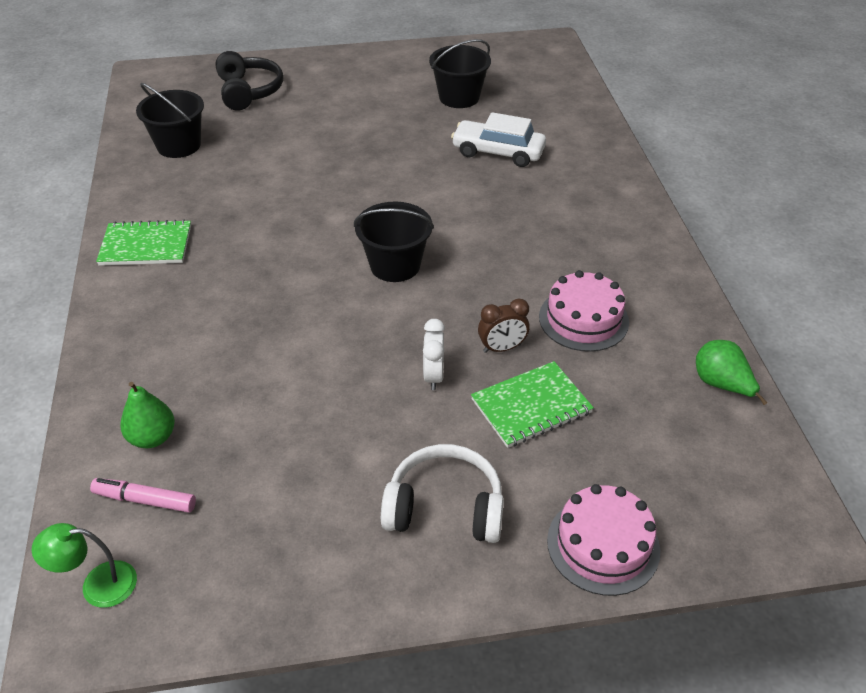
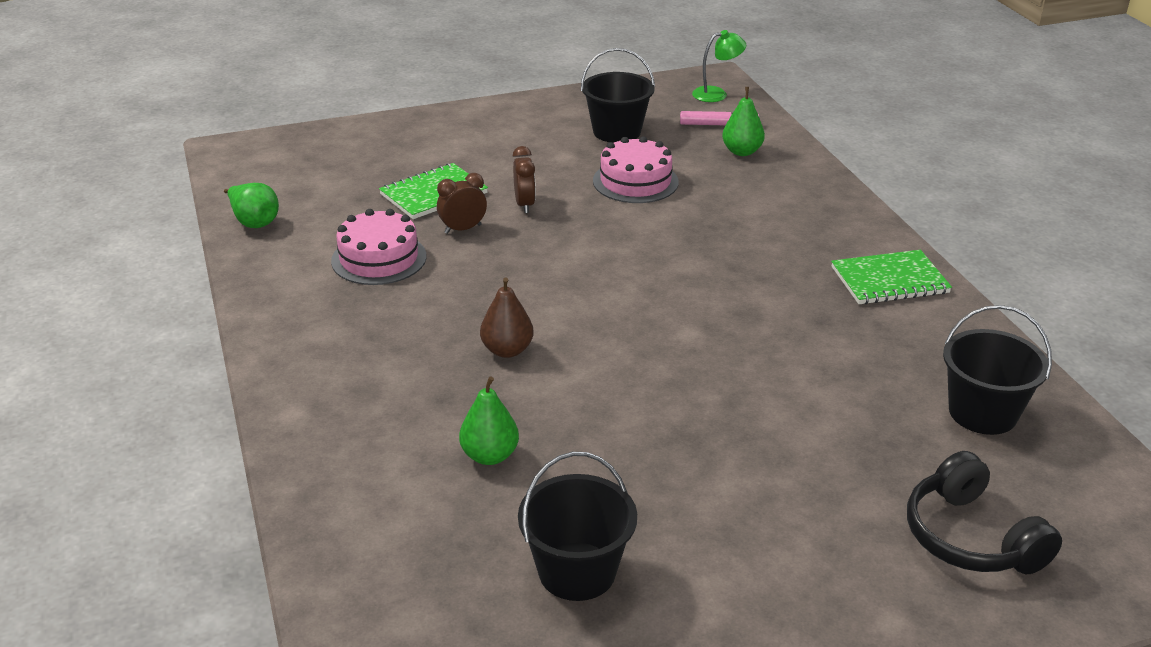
camera: 170 degrees right, 10 degrees down
black bucket [354,202,434,282] -> black bucket moved to [581,48,655,143]
white headphones [381,444,504,543] -> none
white clock [423,319,445,390] -> brown clock [513,146,536,213]
white car [451,112,546,167] -> green pear [459,376,519,465]
pink cake [547,484,660,596] -> pink cake moved to [593,136,679,203]
none -> brown pear [480,278,533,358]

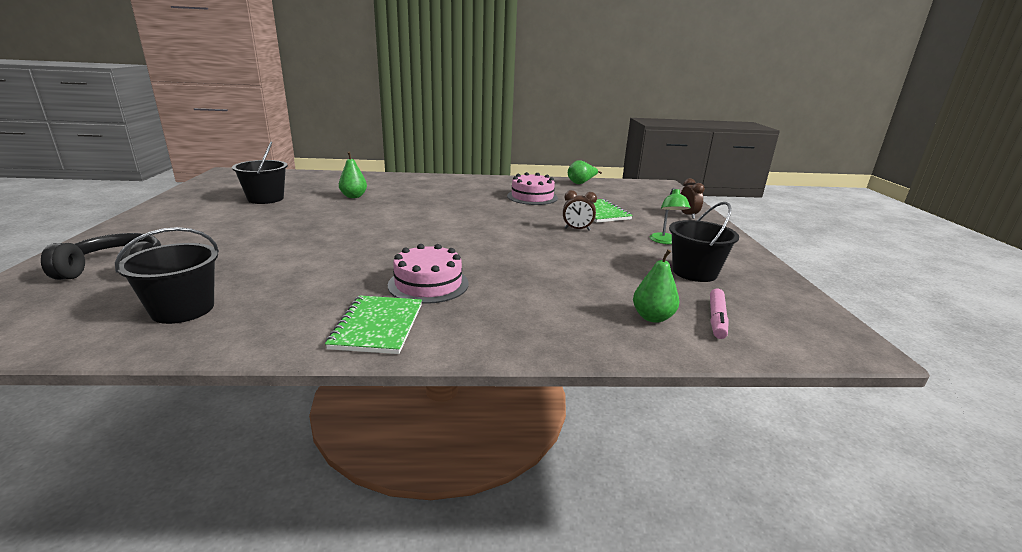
camera: 105 degrees right, 10 degrees down
brown clock [437,173,487,234] -> brown clock moved to [681,178,705,219]
brown pear [480,278,533,358] -> none
pink cake [593,136,679,203] -> pink cake moved to [388,244,469,304]
green lamp [692,30,746,102] -> green lamp moved to [650,188,690,244]

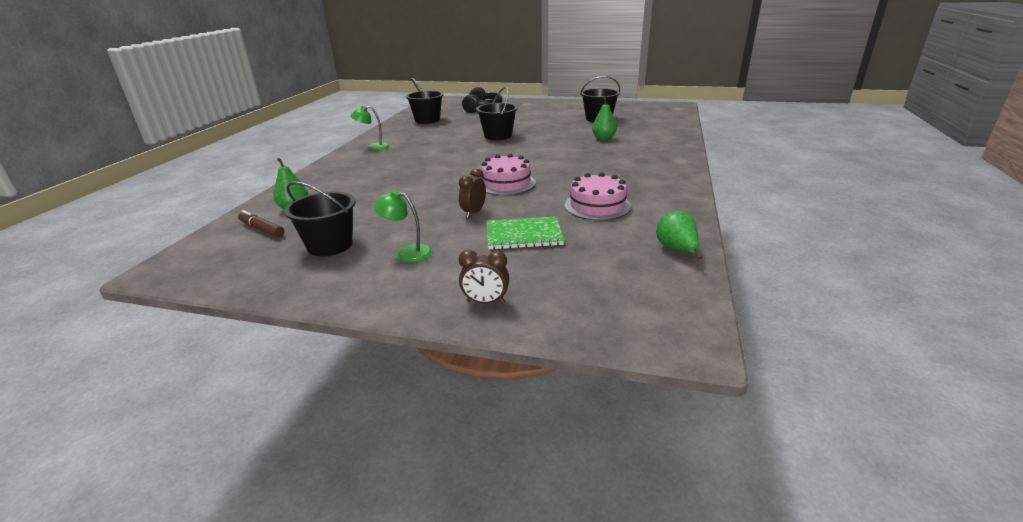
camera: 110 degrees right, 5 degrees up
green notebook [325,295,422,354] -> green lamp [350,105,389,150]
pink cake [388,244,469,304] -> pink cake moved to [481,154,536,195]
pink marker [710,289,729,339] -> brown marker [238,210,284,238]
none -> black bucket [476,87,518,140]

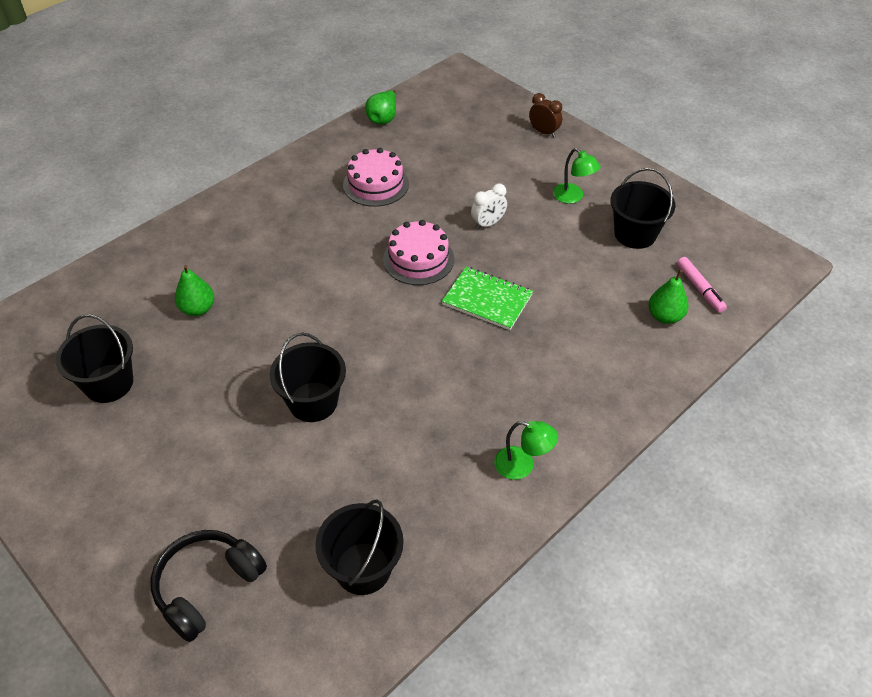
camera: 150 degrees left, 20 degrees up
brown marker [238,210,284,238] -> pink marker [677,257,727,313]
brown clock [459,168,486,218] -> white clock [471,183,507,229]
green notebook [486,216,564,250] -> green notebook moved to [442,267,533,330]

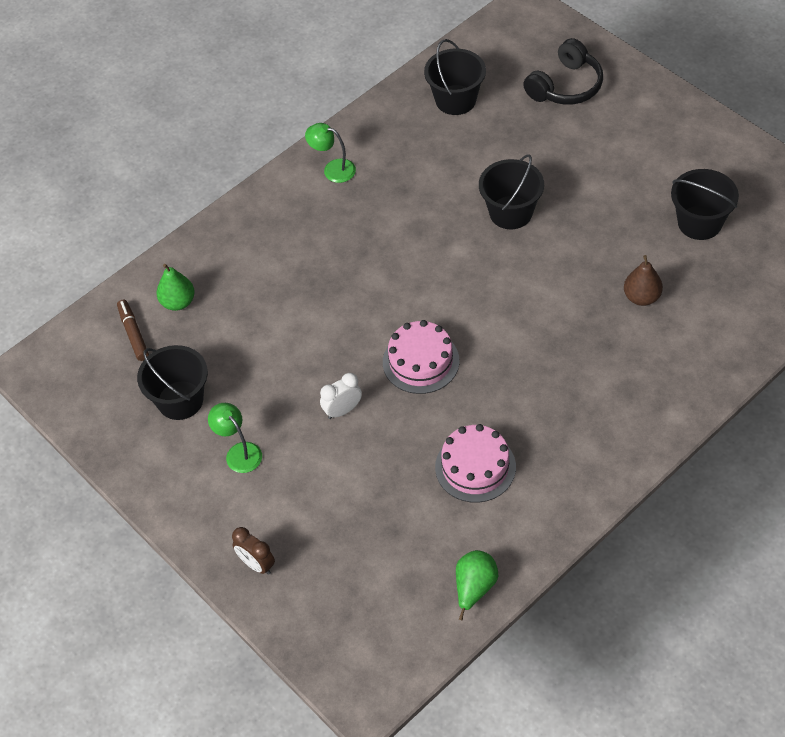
camera: 175 degrees left, 5 degrees up
green pear [175,265,214,316] -> brown pear [624,255,663,306]
green notebook [442,267,533,330] -> none
pink marker [677,257,727,313] -> brown marker [117,300,149,361]

